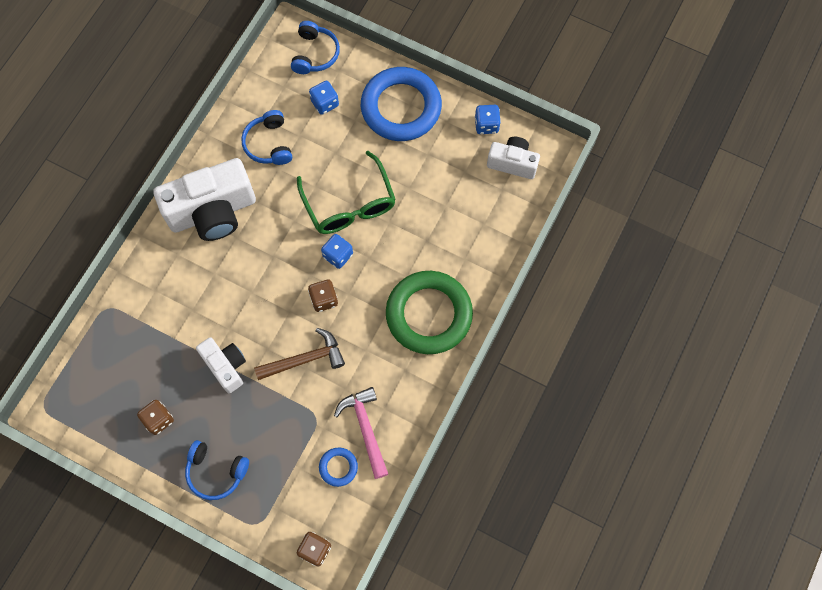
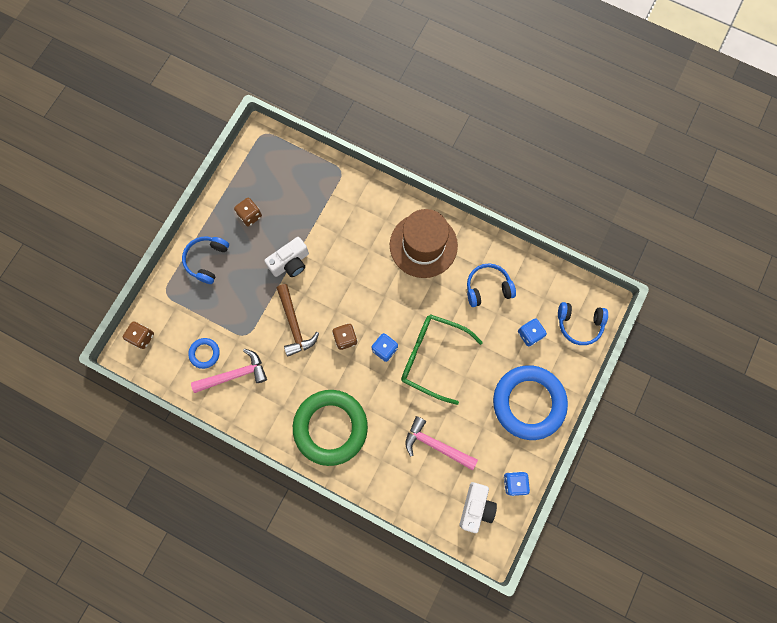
camera: 90 degrees right, 5 degrees up
white camera [154,158,256,241] -> brown hat [390,209,458,278]
green glasses [297,151,396,234] -> green glasses turned 45 degrees clockwise [401,314,483,405]
none -> pink hammer [405,416,478,471]

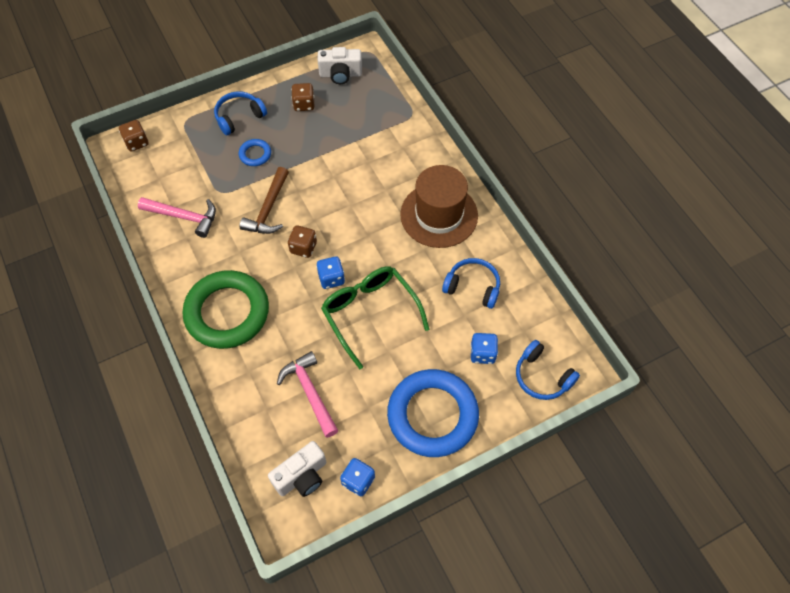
camera: 35 degrees right, 15 degrees down
blue ring [188,338,220,369] -> blue ring moved to [239,139,271,166]
white camera [264,237,309,277] -> white camera moved to [318,47,362,84]

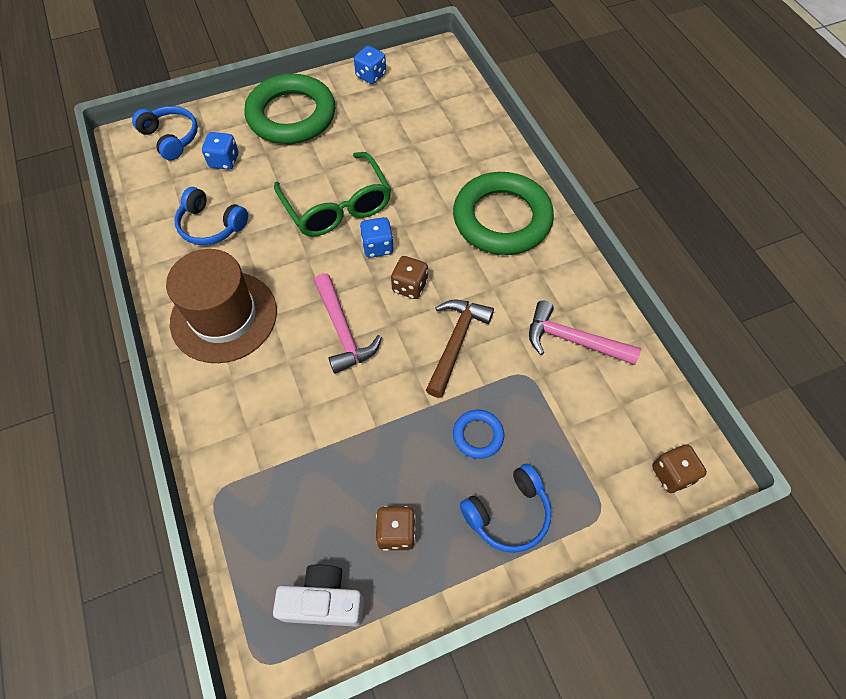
camera: 175 degrees left, 0 degrees up
white camera [268,441,326,497] -> none
pink hammer [277,351,338,438] -> pink hammer moved to [314,273,382,374]
blue ring [387,369,479,457] -> green ring [244,74,335,144]

